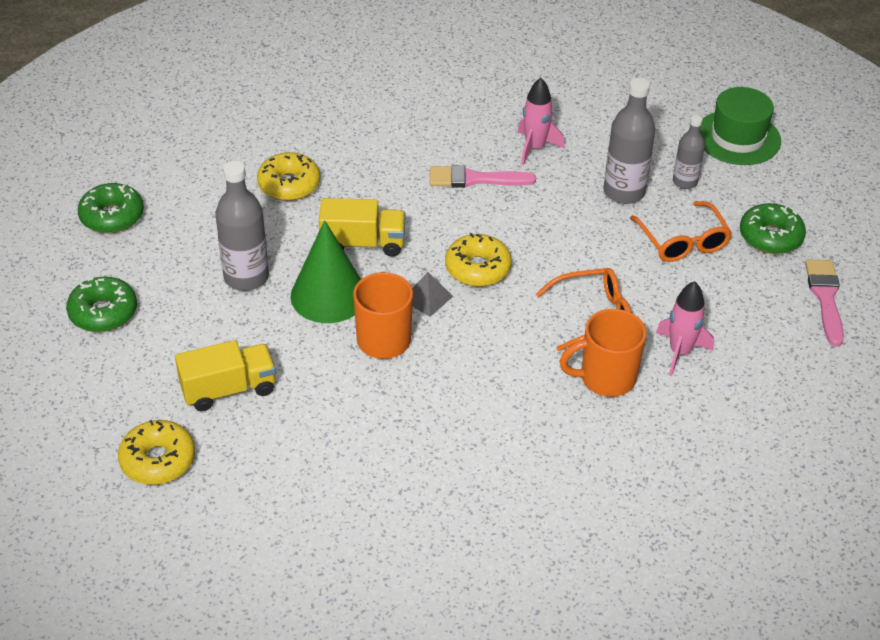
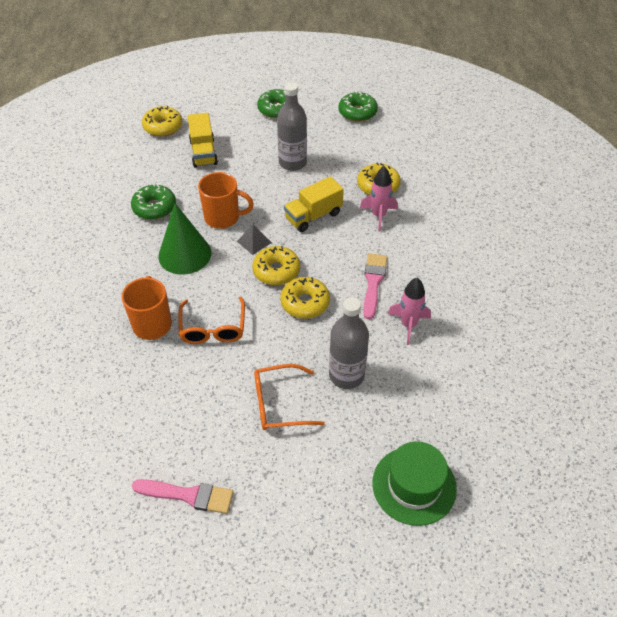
camera: 100 degrees right, 5 degrees up
green cone [291,220,361,323] -> green cone moved to [158,203,211,275]
yellow truck [319,198,405,257] -> yellow truck turned 45 degrees clockwise [284,176,344,232]
pink rocket [656,281,714,376] -> pink rocket moved to [360,167,398,232]
grey bottle [673,115,705,189] -> none
green donut [740,203,806,254] -> green donut moved to [131,184,176,220]
none -> yellow donut [280,277,330,319]

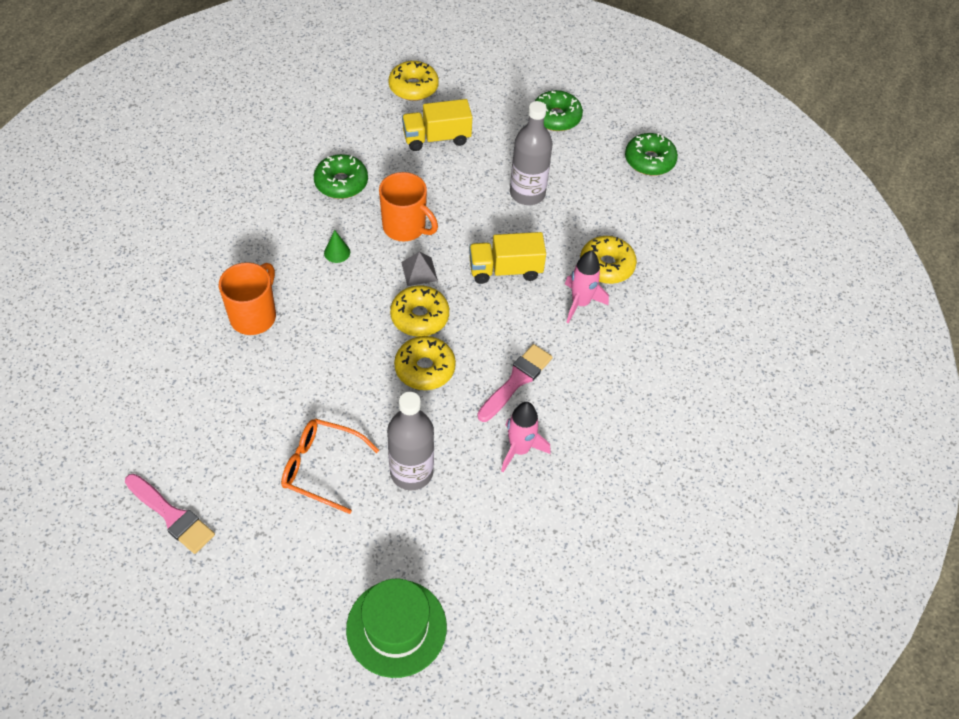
camera: 25 degrees right, 5 degrees up
green cone [158,203,211,275] -> green cone [324,230,350,263], size x0.41
orange glasses [178,297,245,344] -> none
yellow truck [188,113,218,167] -> yellow truck turned 60 degrees clockwise [402,99,472,151]

